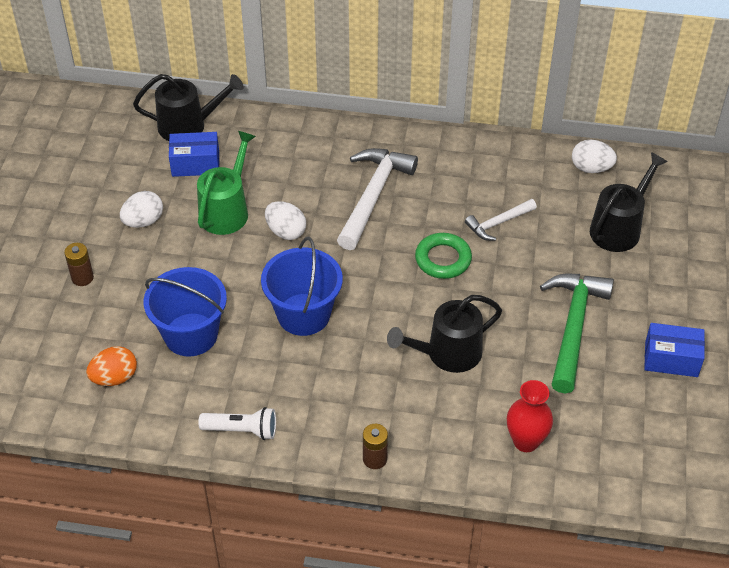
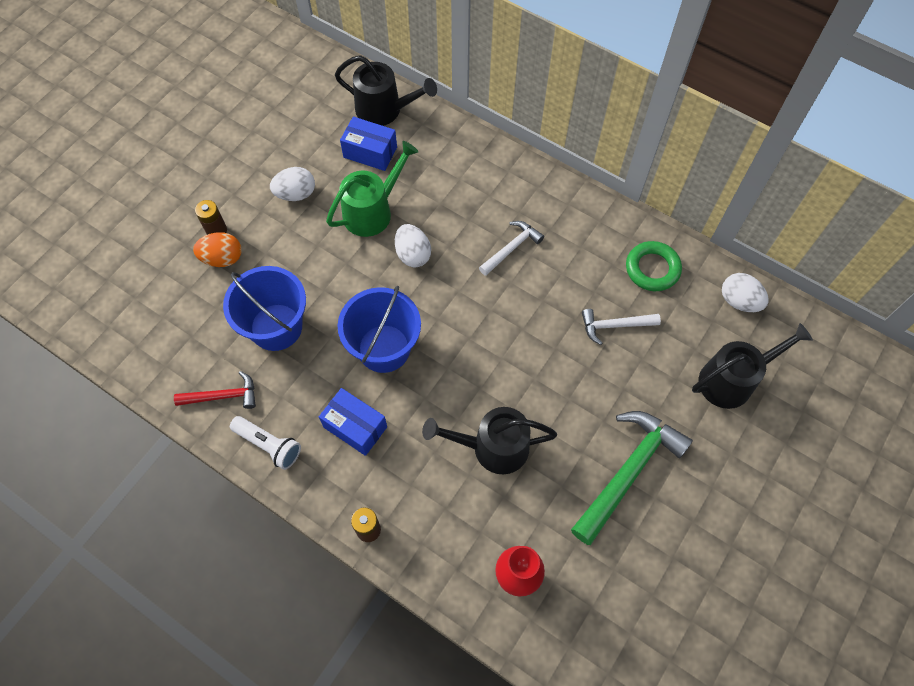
camera: 25 degrees right, 15 degrees up
orange egg [86,346,137,386] -> orange egg moved to [193,232,242,267]
white hammer [337,148,418,250] -> white hammer [479,221,544,276], size x0.55
green ring [415,233,472,279] -> green ring moved to [626,241,682,291]
blue box [644,323,705,377] -> blue box moved to [319,388,387,456]
none -> red hammer [174,371,256,409]

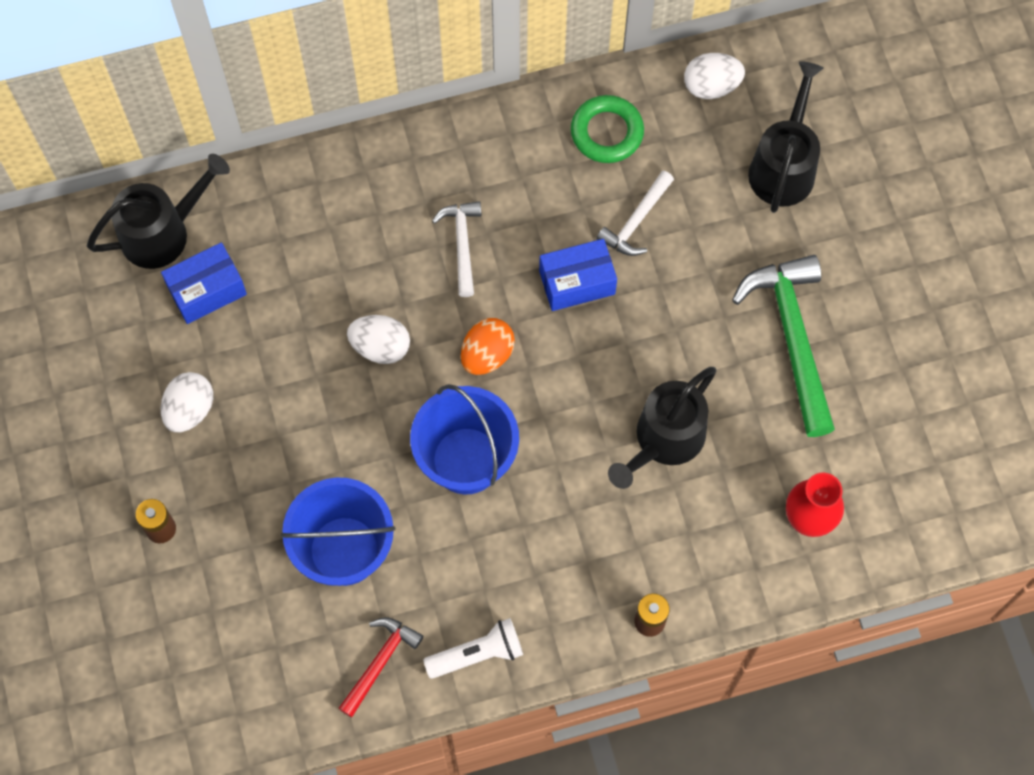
camera: 50 degrees left, 5 degrees up
orange egg [193,232,242,267] -> orange egg moved to [461,318,515,375]
blue box [319,388,387,456] -> blue box moved to [539,239,617,311]
green watering can [326,141,419,237] -> none

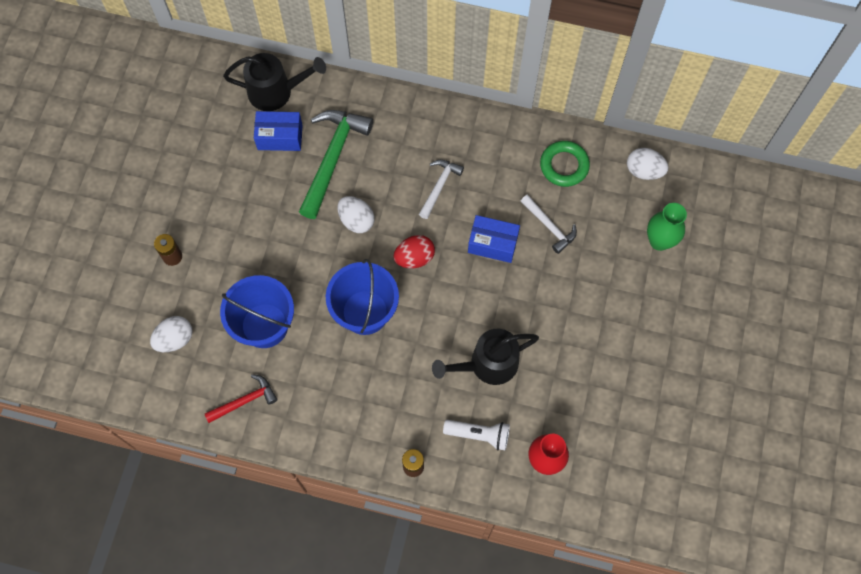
camera: 30 degrees right, 0 degrees up
white egg [161,372,213,432] -> white egg moved to [150,316,193,352]
white flashlight [423,618,523,679] -> white flashlight moved to [443,420,510,451]
orange egg [461,318,515,375] -> red egg [393,235,435,268]
white hammer [597,171,674,256] -> white hammer turned 105 degrees counterclockwise [521,194,577,254]
green hammer [732,255,835,437] -> green hammer moved to [299,110,373,219]
black watering can [748,61,824,213] -> green vase [647,203,687,251]

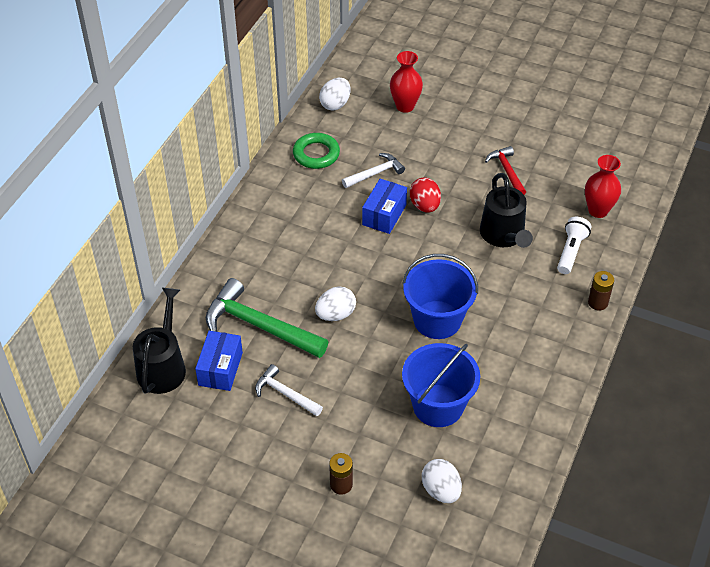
camera: 80 degrees left, 20 degrees down
red hammer [205,374,277,423] -> red hammer moved to [485,146,526,195]
red egg [393,235,435,268] -> red egg moved to [410,177,441,213]
white hammer [419,160,464,219] -> white hammer moved to [255,364,323,416]
green vase [647,203,687,251] -> red vase [390,51,423,113]

